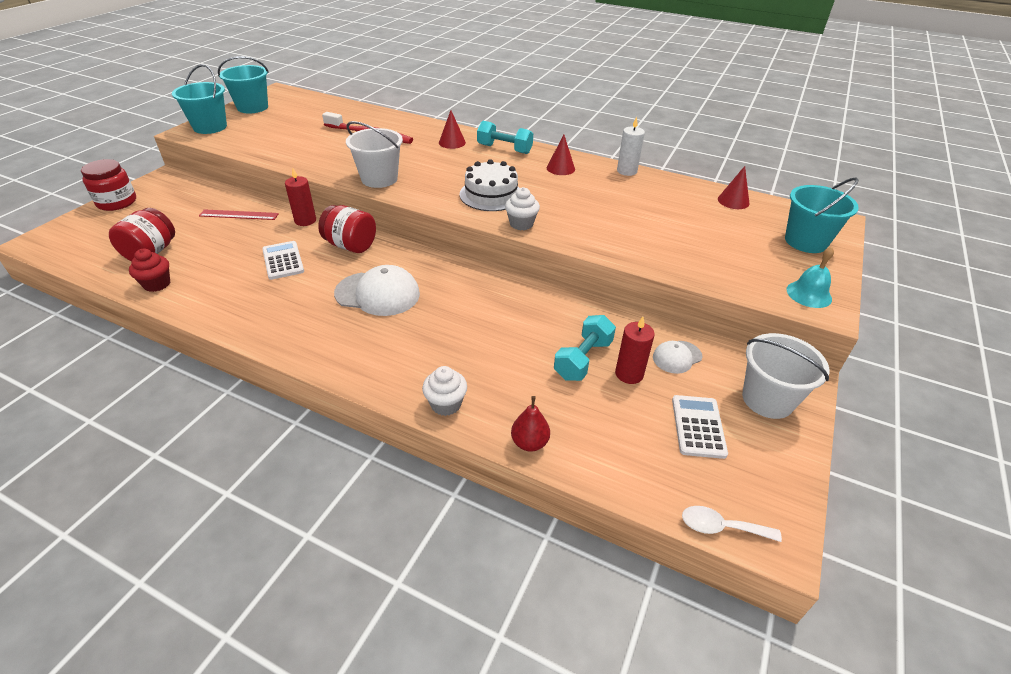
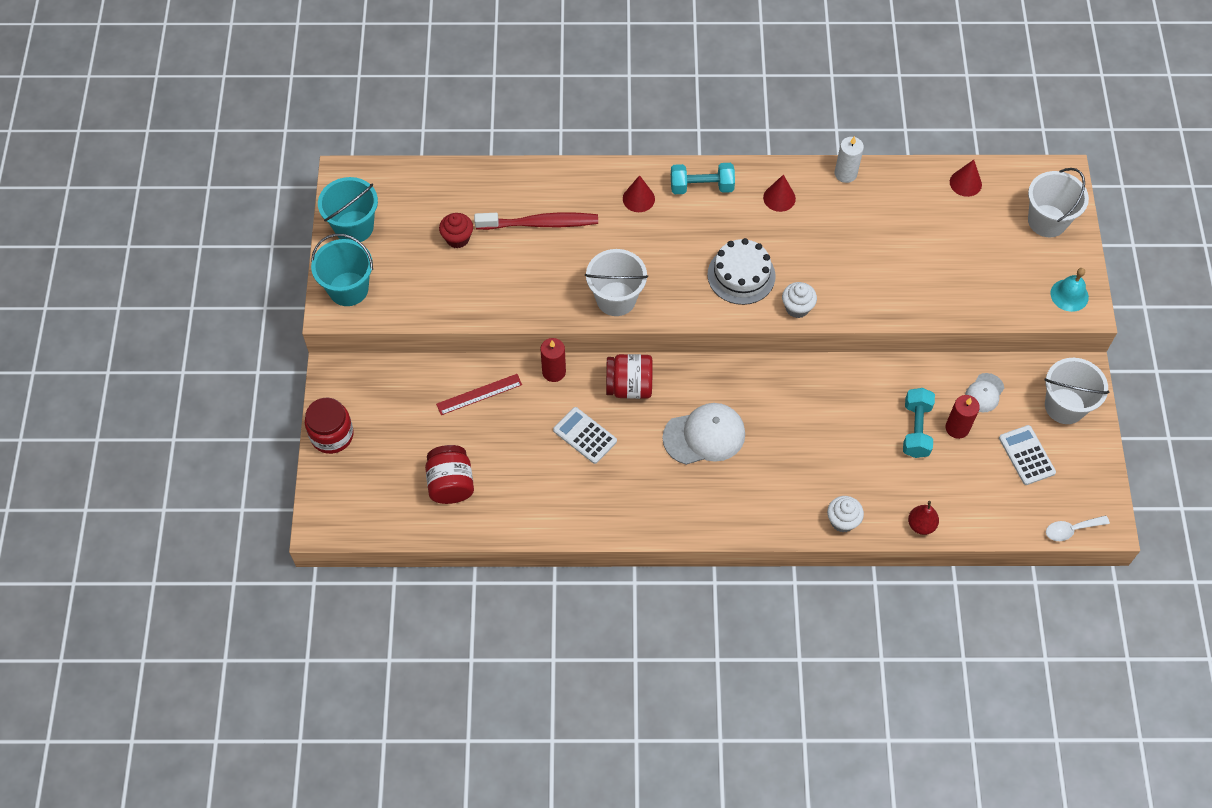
camera: 25 degrees left, 20 degrees up
red cupcake [129,249,170,292] -> red cupcake moved to [439,213,473,248]
turquoise bucket [785,177,859,253] -> white bucket [1028,168,1089,237]

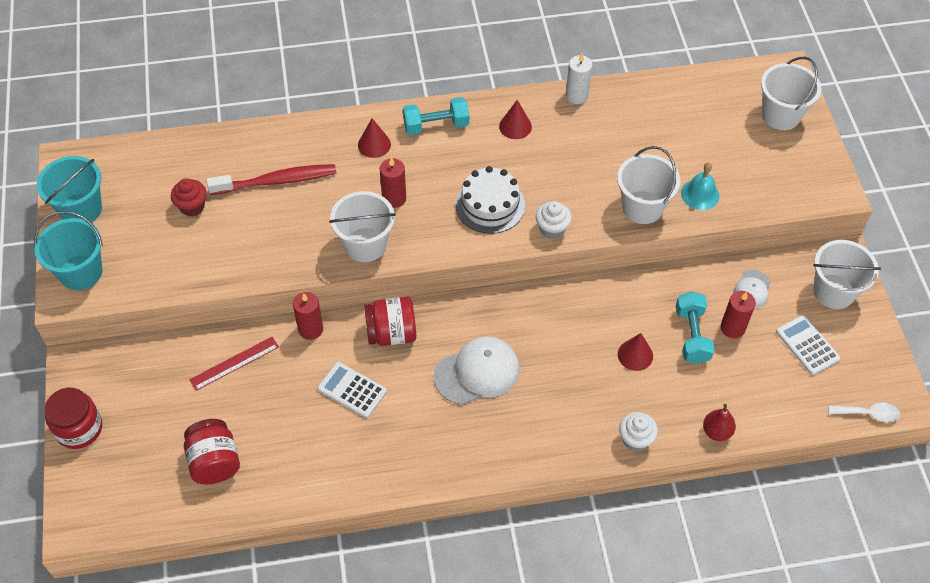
camera: 10 degrees left, 5 degrees down
red cone [950,160,982,197] -> red cone moved to [618,333,653,371]
white spoon [1046,515,1110,541] -> white spoon turned 150 degrees counterclockwise [828,403,900,422]
turquoise bell [1050,268,1089,312] -> turquoise bell moved to [681,163,720,210]
none -> red candle [380,157,406,208]
none -> white bucket [617,146,680,224]

